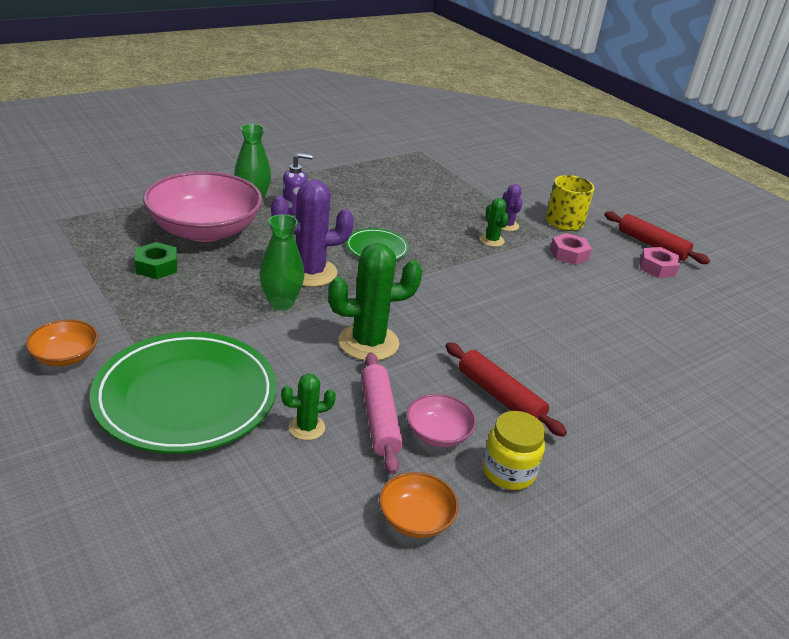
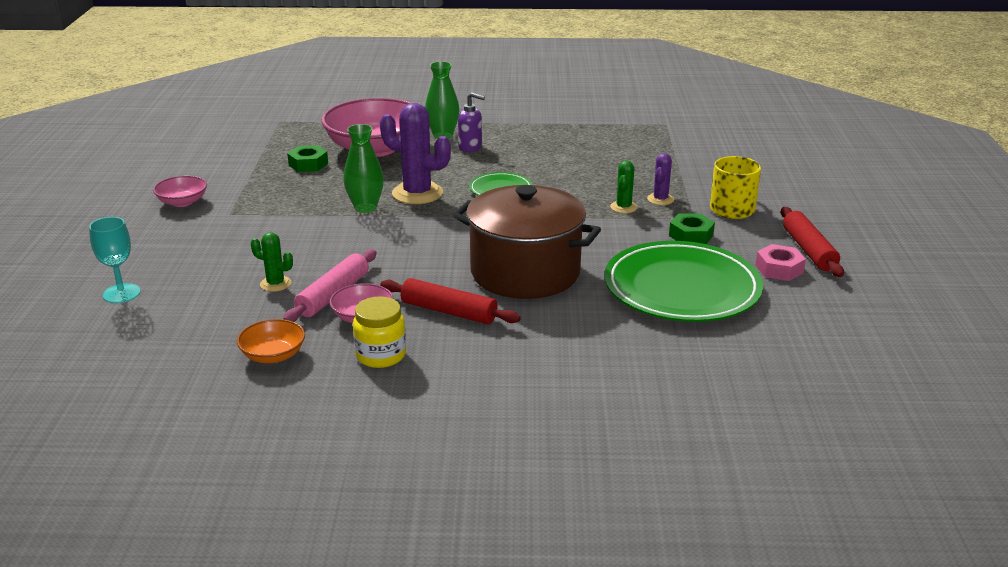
camera: 40 degrees right, 5 degrees down
orange bowl [26,319,98,366] -> pink bowl [153,176,207,207]
green plate [90,332,277,453] -> green plate moved to [604,241,763,322]
green cactus [328,243,422,361] -> none
red rolling pin [445,342,567,437] -> red rolling pin turned 60 degrees counterclockwise [380,278,521,324]
pink nut [550,233,592,265] -> green nut [669,213,715,244]
none -> turquoise goblet [89,217,141,303]
none -> brown pot [453,185,601,299]

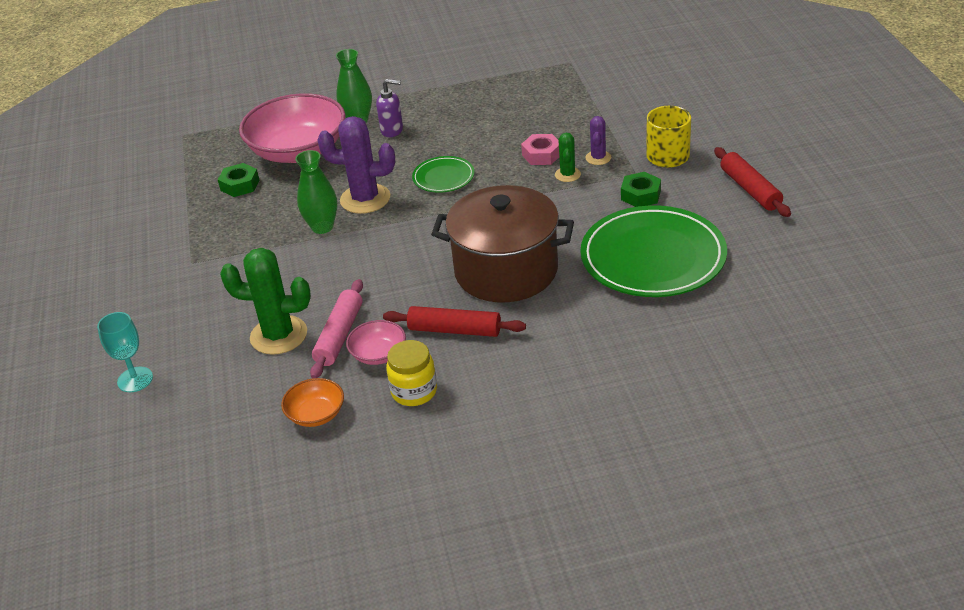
camera: 10 degrees left, 10 degrees up
pink bowl [153,176,207,207] -> none
green cactus [251,232,293,292] -> green cactus [220,248,311,355], size x1.93
pink nut [755,244,806,281] -> pink nut moved to [521,134,559,165]

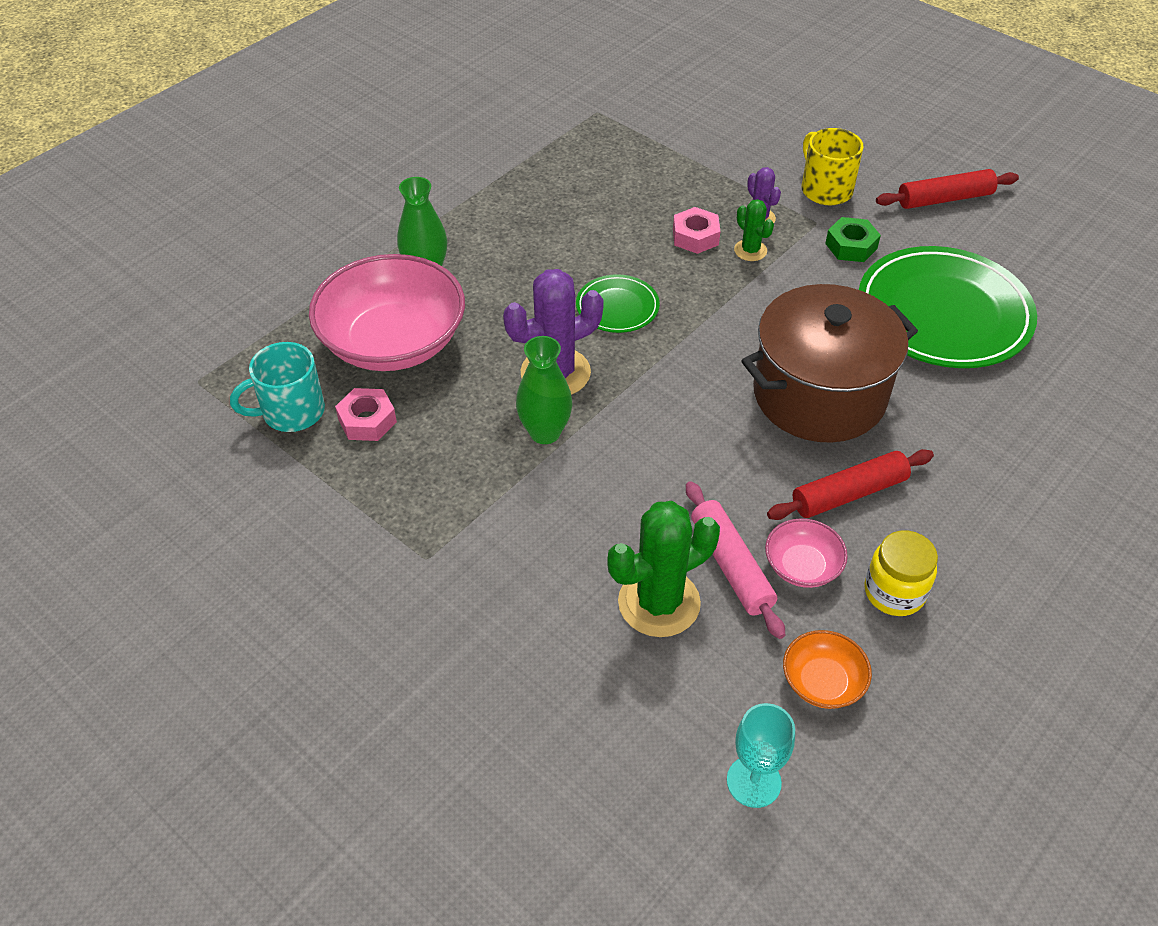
camera: 40 degrees left, 10 degrees up
turquoise goblet [97,312,153,392] -> turquoise goblet moved to [727,703,795,808]
green nut [218,163,259,197] -> pink nut [335,388,397,441]
purple soap dispenser [376,79,403,137] -> none
red rolling pin [714,147,791,217] -> red rolling pin turned 45 degrees counterclockwise [876,169,1019,209]
none -> turquoise mug [230,342,325,432]

